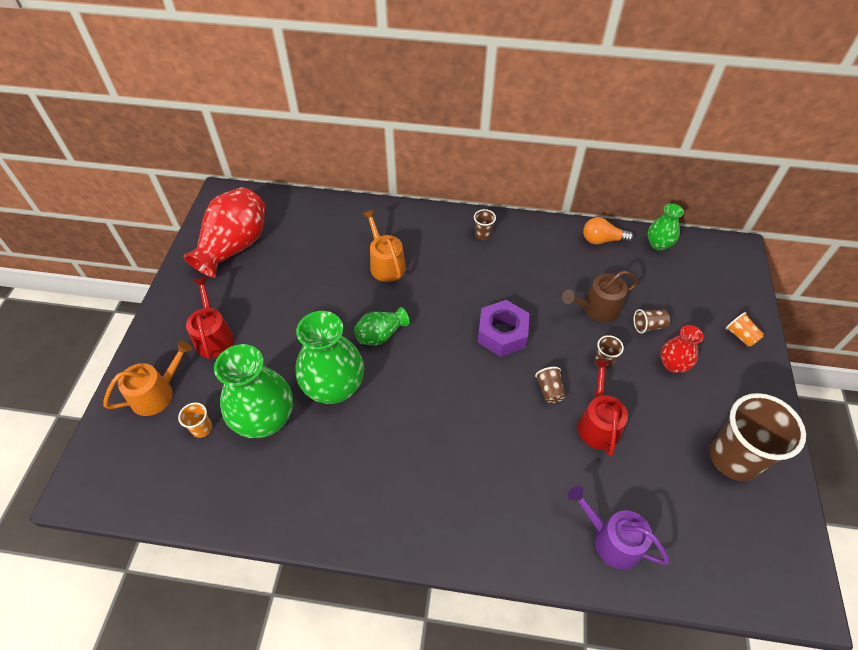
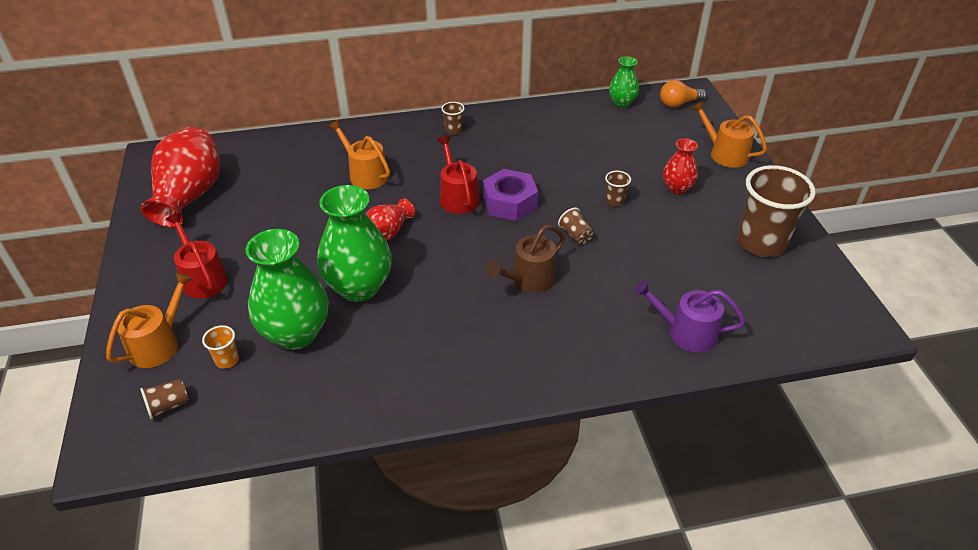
camera: 20 degrees left, 10 degrees down
green vase [354,307,409,346] -> red vase [366,199,415,241]
brown watering can [562,270,638,322] -> brown watering can moved to [486,225,565,292]
red watering can [578,359,628,456] -> red watering can moved to [437,136,480,214]
orange light bulb [583,217,634,244] -> orange light bulb moved to [660,80,707,108]
brown cup [634,309,670,333] -> brown cup moved to [140,379,189,419]
orange cup [726,312,764,347] -> orange watering can [691,101,767,168]

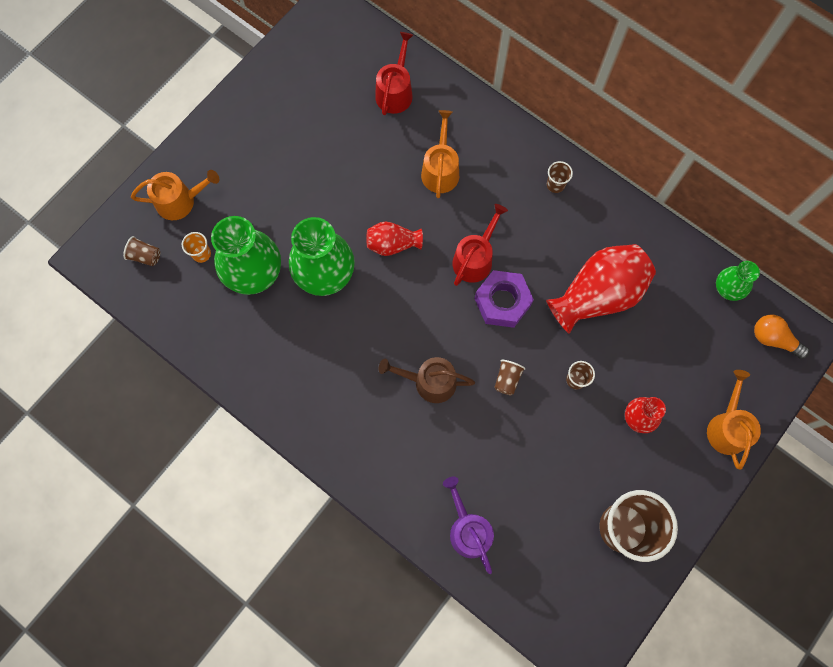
camera: 50 degrees right, 30 degrees up
red vase [140,127,220,228] -> red vase moved to [546,244,656,334]
red watering can [166,213,228,299] -> red watering can moved to [375,32,413,115]

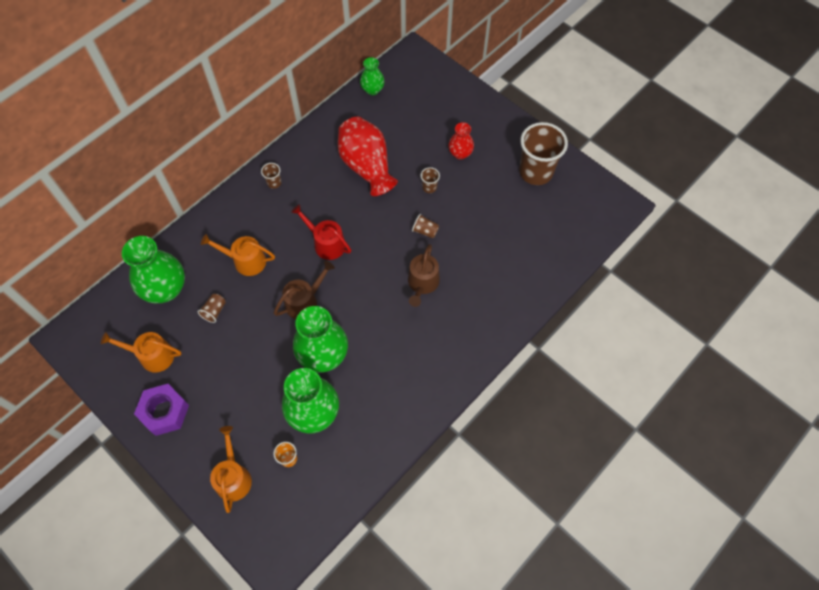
camera: 85 degrees left, 10 degrees down
brown cup [123,236,160,266] -> brown cup moved to [198,294,226,323]
red vase [367,221,423,256] -> brown watering can [274,261,335,319]
red watering can [375,32,413,115] -> green vase [122,236,185,303]
purple watering can [443,477,494,574] -> none
purple nut [474,270,534,328] -> purple nut moved to [134,384,189,436]
orange watering can [707,370,761,470] -> orange watering can moved to [101,332,181,373]
orange light bulb [754,315,810,359] -> none

